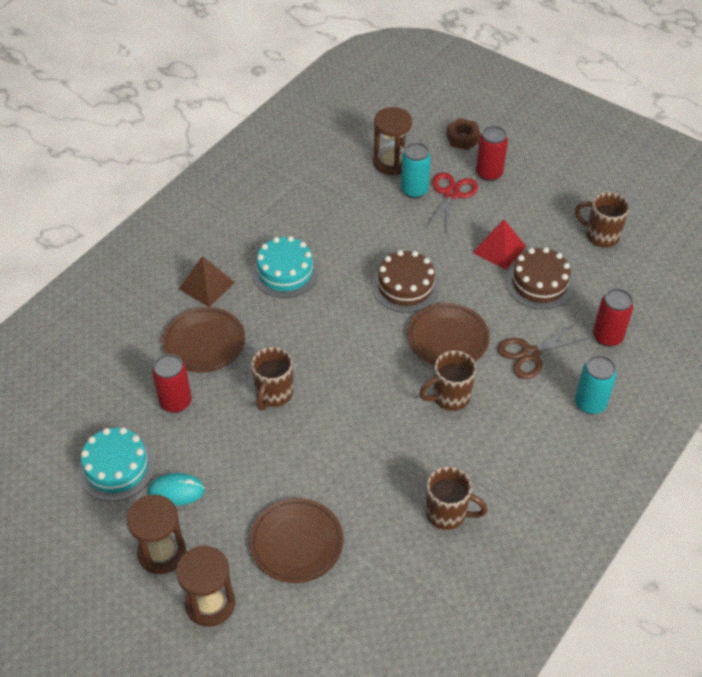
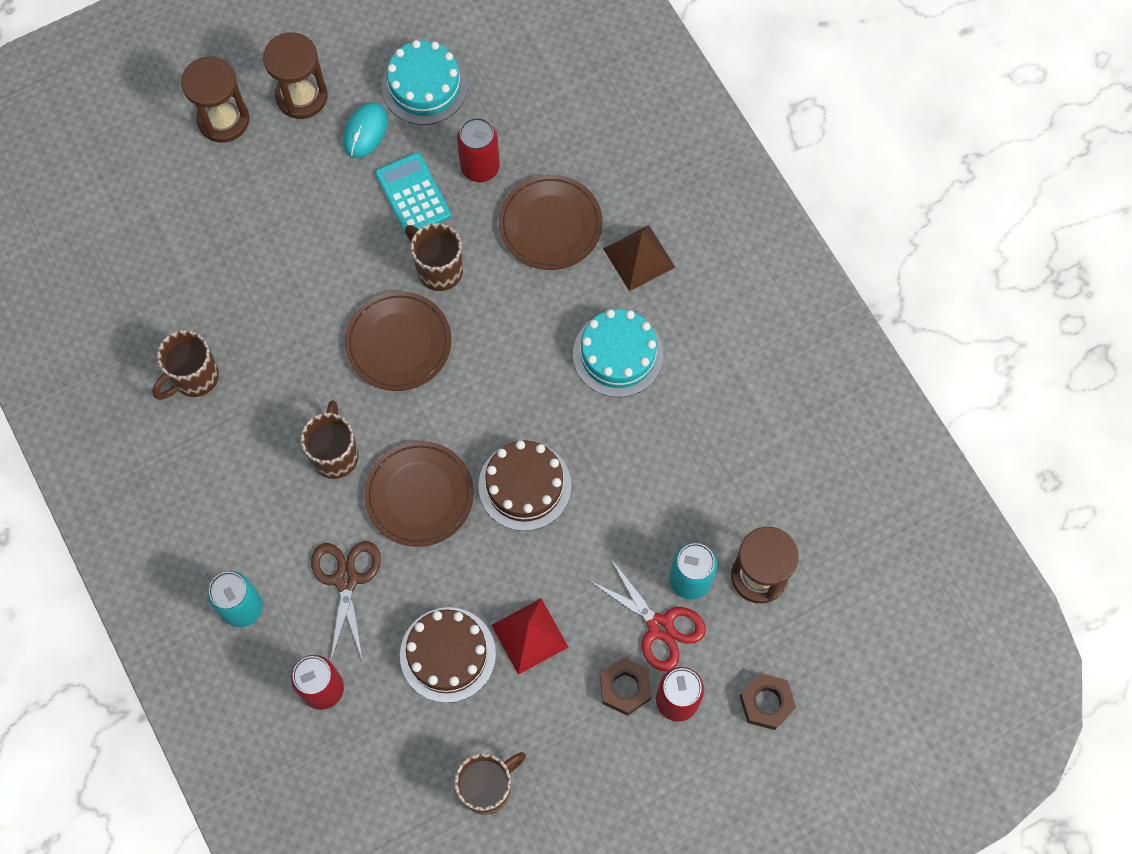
camera: 115 degrees right, 20 degrees up
brown plate [249,498,343,583] -> brown plate moved to [345,291,451,391]
none -> turquoise calculator [375,152,451,235]
none -> brown nut [600,657,651,716]

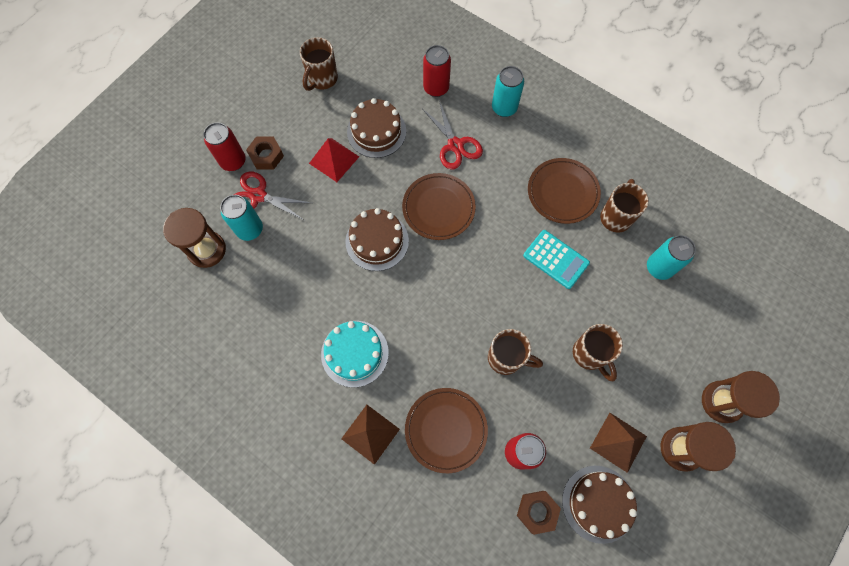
camera: 155 degrees right, 0 degrees up
brown mug [301,400,359,479] -> brown mug moved to [573,324,623,381]
brown scissors [311,541,381,661] -> red scissors [423,100,483,169]
turquoise mouse [343,102,387,158] -> brown pyramid [590,413,647,473]
brown plate [345,291,451,391] -> brown plate moved to [528,158,601,224]
turquoise calculator [375,152,451,235] -> turquoise calculator moved to [523,230,590,289]
turquoise cake [382,40,468,125] -> brown cake [562,466,637,544]
brown nut [740,673,796,730] -> brown nut moved to [517,491,561,535]
none -> turquoise can [647,235,696,280]

